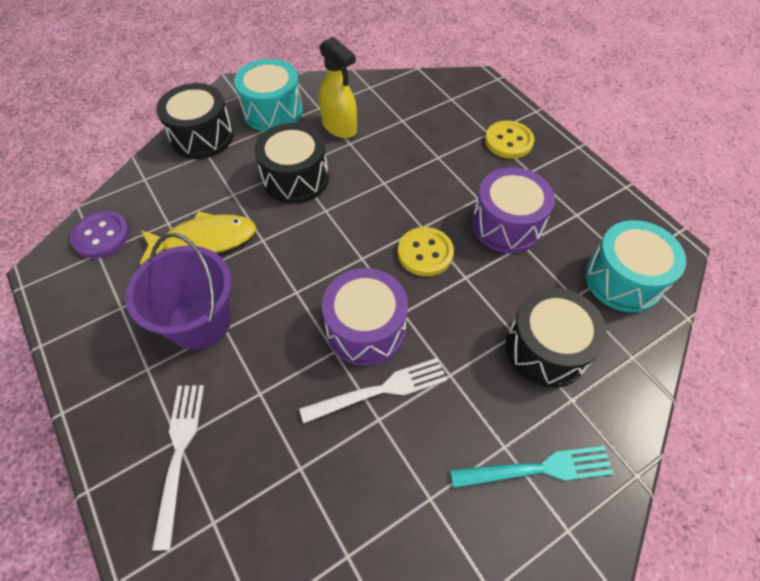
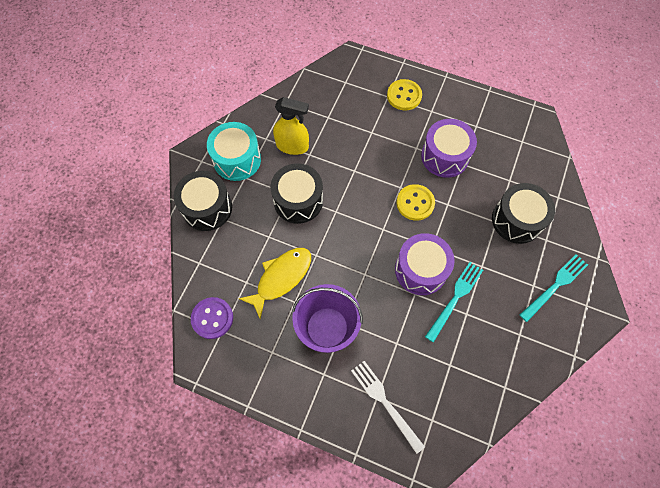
camera: 35 degrees left, 10 degrees up
white fork [299,358,447,424] -> turquoise fork [425,262,483,343]
turquoise drum [585,220,686,313] -> none

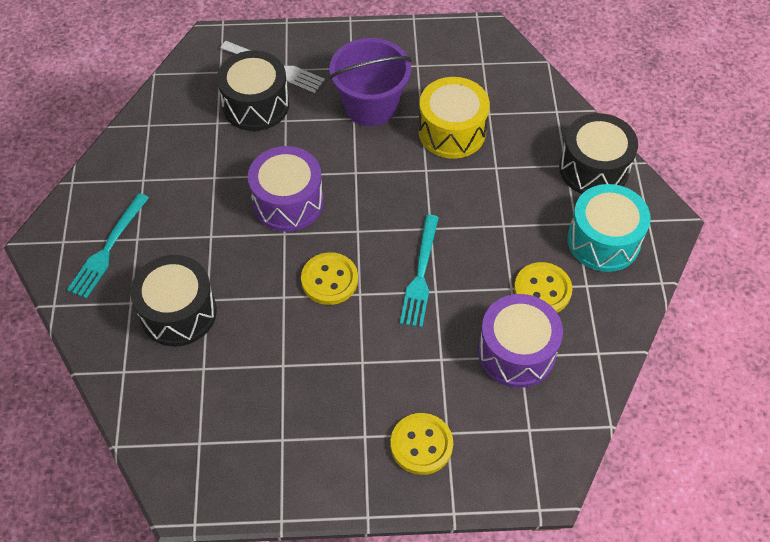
camera: 155 degrees right, 10 degrees down
purple button [191,297,233,339] -> none
yellow fish [238,248,311,319] -> yellow drum [418,77,490,159]
black drum [271,163,323,224] -> black drum moved to [217,51,289,131]
yellow spray bottle [273,97,309,155] -> yellow button [514,262,573,313]
purple drum [421,119,477,178] -> purple drum moved to [478,294,563,388]
turquoise fork [425,262,483,343] -> turquoise fork moved to [400,215,439,327]

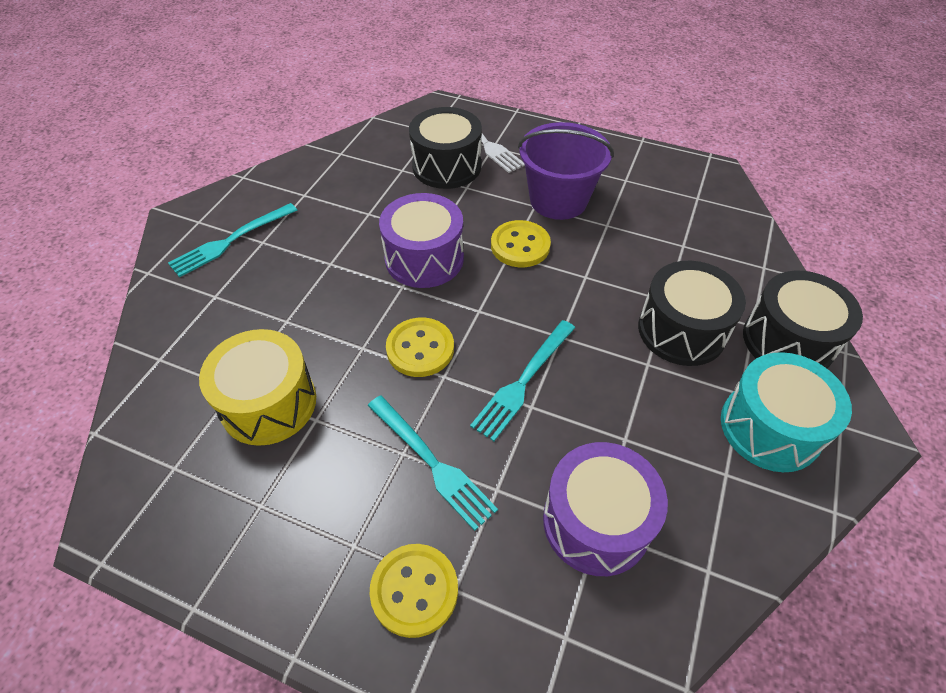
camera: 25 degrees right, 5 degrees down
black drum [130,255,217,347] -> black drum moved to [638,261,746,366]
yellow drum [418,77,490,159] -> yellow drum moved to [199,329,316,446]
yellow button [514,262,573,313] -> yellow button moved to [491,220,551,267]
none -> turquoise fork [368,396,498,531]

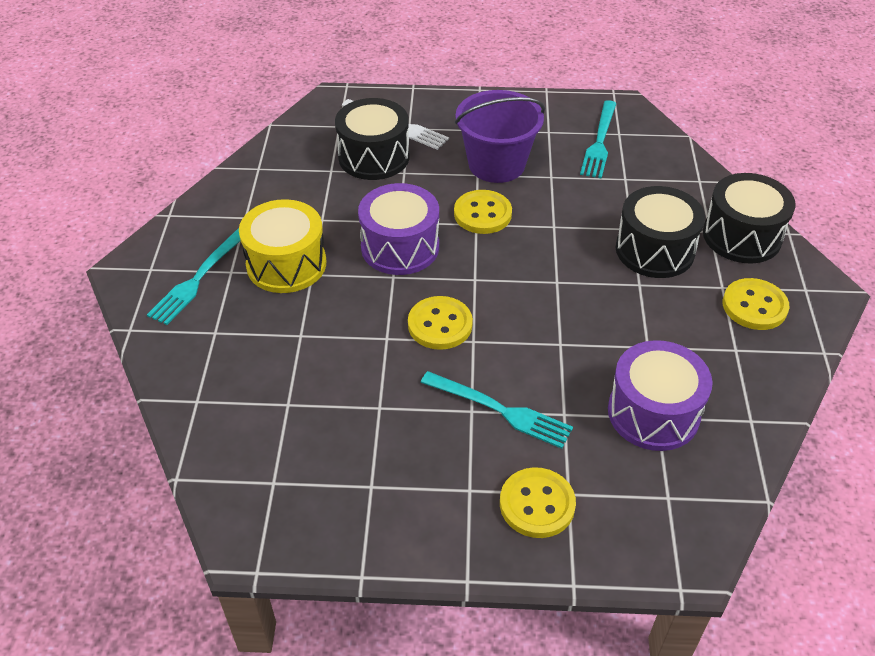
camera: 20 degrees left, 5 degrees down
yellow drum [199,329,316,446] -> yellow drum moved to [239,199,326,293]
turquoise fork [470,320,575,441] -> turquoise fork moved to [580,100,617,179]
turquoise drum [721,352,852,472] -> yellow button [723,278,789,330]

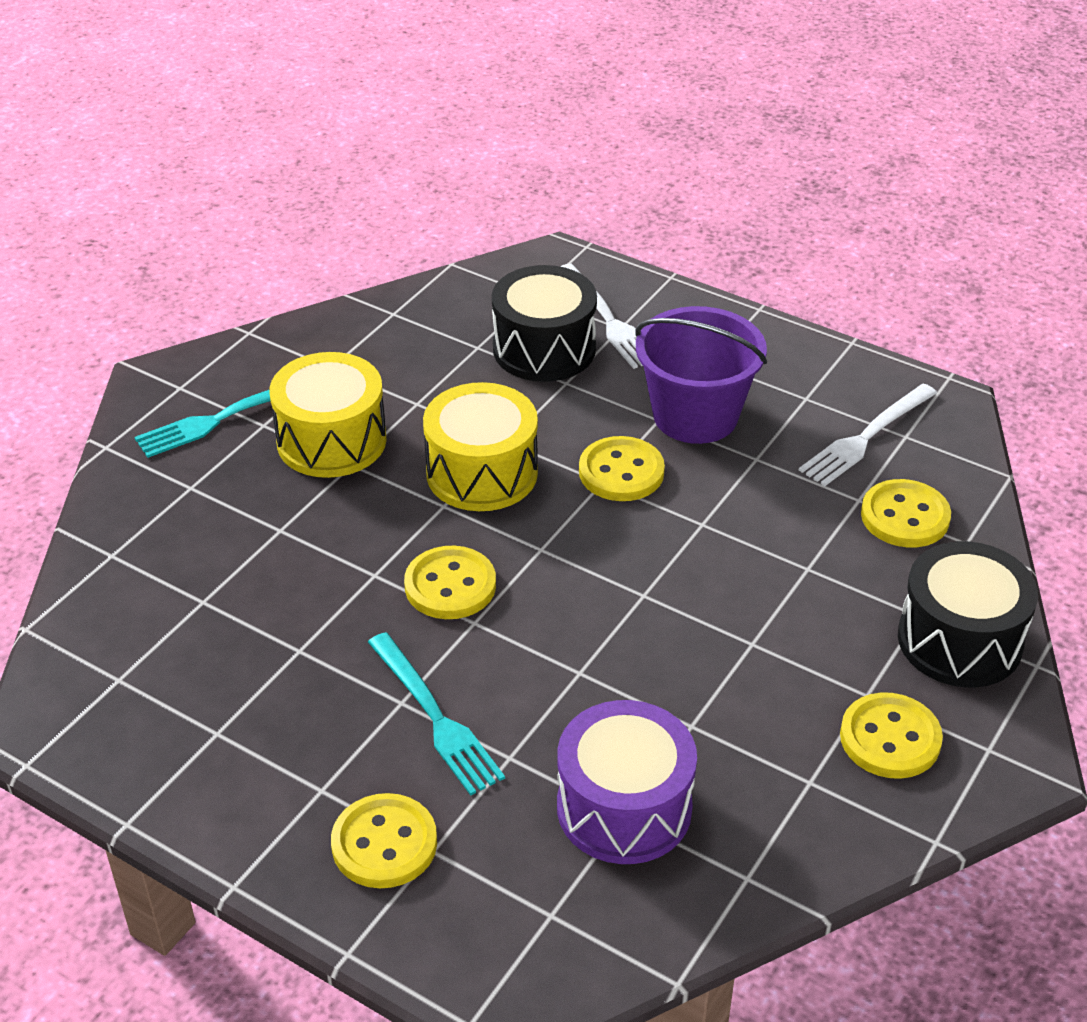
camera: 30 degrees right, 5 degrees down
purple drum [358,183,439,275] -> yellow drum [423,382,538,511]
turquoise fork [580,100,617,179] -> white fork [798,384,937,486]
black drum [616,186,705,278] -> none
none -> yellow button [861,479,951,548]

